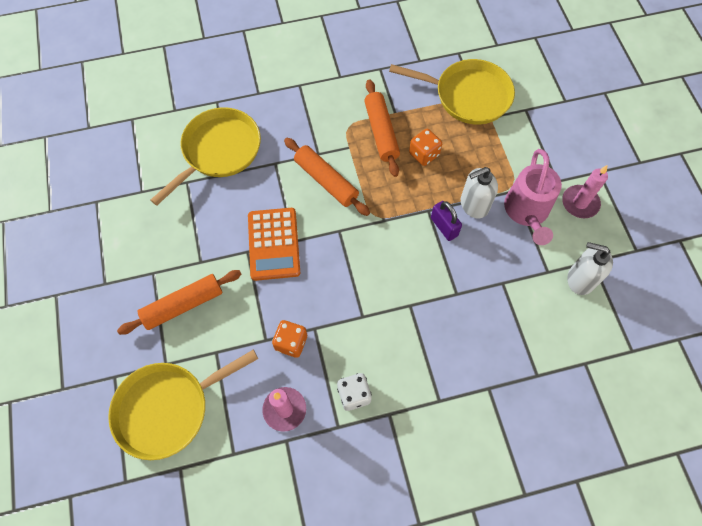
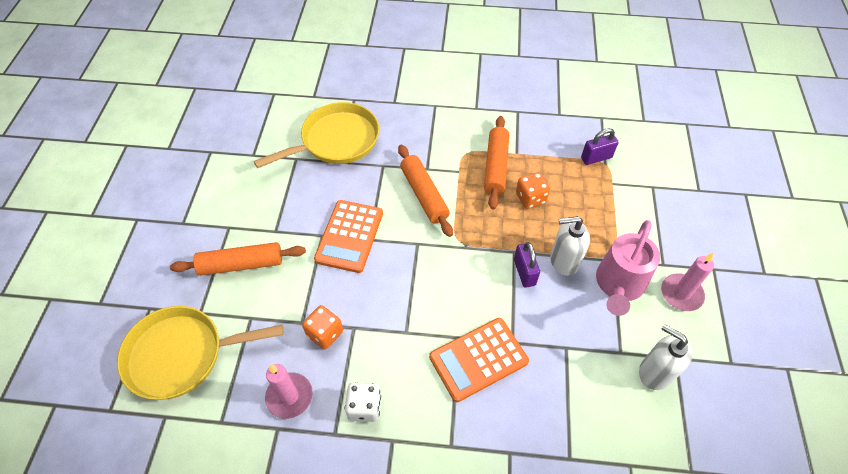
camera: 20 degrees right, 10 degrees down
yellow pan [389,59,515,125] -> purple padlock [581,128,619,165]
none -> orange calculator [429,318,529,402]

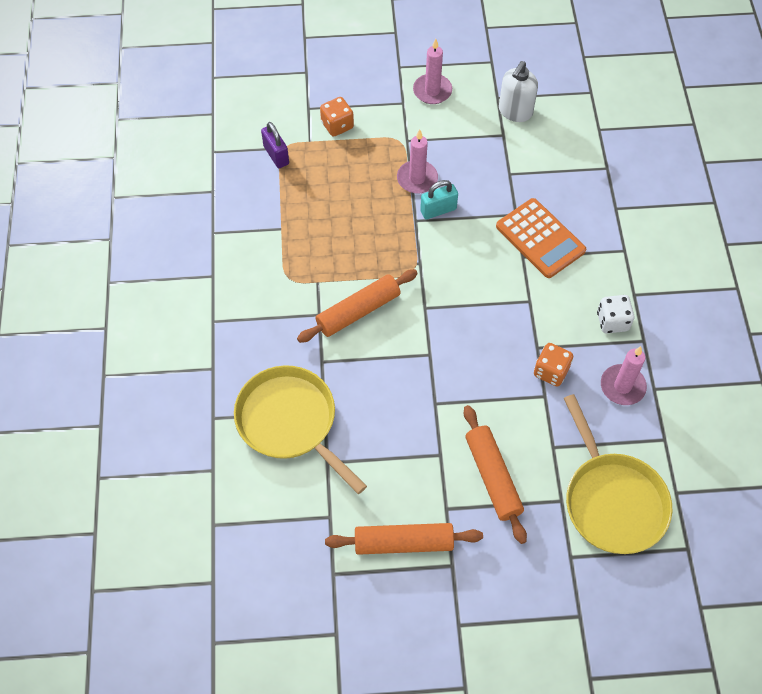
camera: 100 degrees left, 5 degrees up
orange calculator [314,200,383,273] -> none
orange rolling pin [484,116,509,210] -> orange rolling pin moved to [325,523,483,555]
purple padlock [514,242,540,288] -> turquoise padlock [420,180,458,219]
orange dice [516,172,550,209] -> orange dice moved to [320,97,354,137]
white soap dispenser [550,216,590,276] -> pink candle [397,129,438,193]
pink watering can [596,220,660,316] -> none

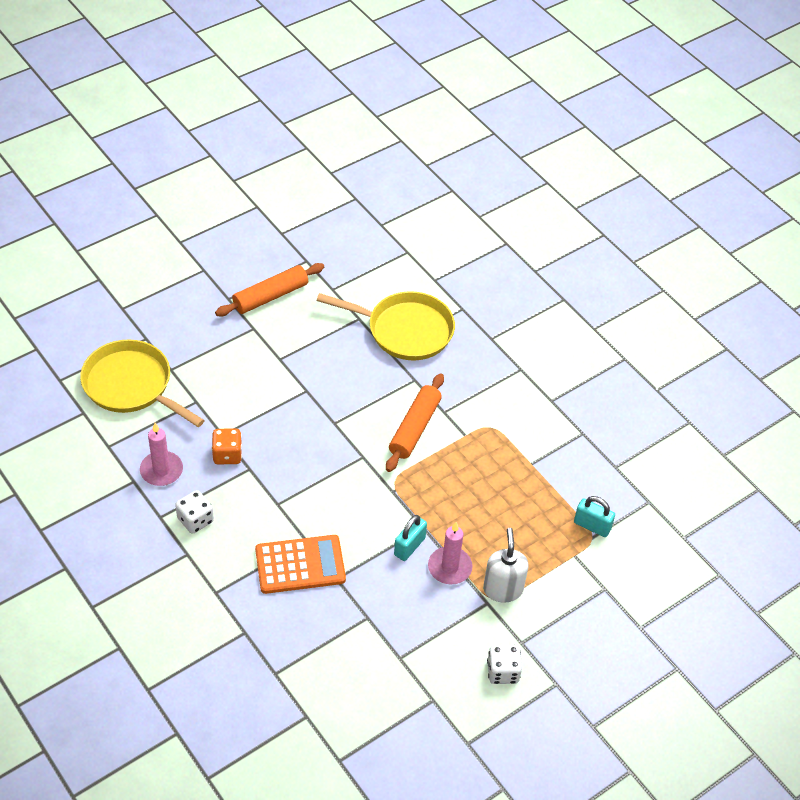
camera: 145 degrees right, 10 degrees down
purple padlock [261,122,289,168] -> turquoise padlock [574,496,615,537]
orange dice [320,97,354,137] -> none
pink candle [413,39,452,104] -> white dice [487,645,522,684]
orange rolling pin [464,405,527,544] -> none
orange calculator [496,198,586,278] -> orange calculator turned 150 degrees clockwise [255,535,346,594]
white soap dispenser [499,61,538,122] -> white soap dispenser moved to [483,528,528,603]

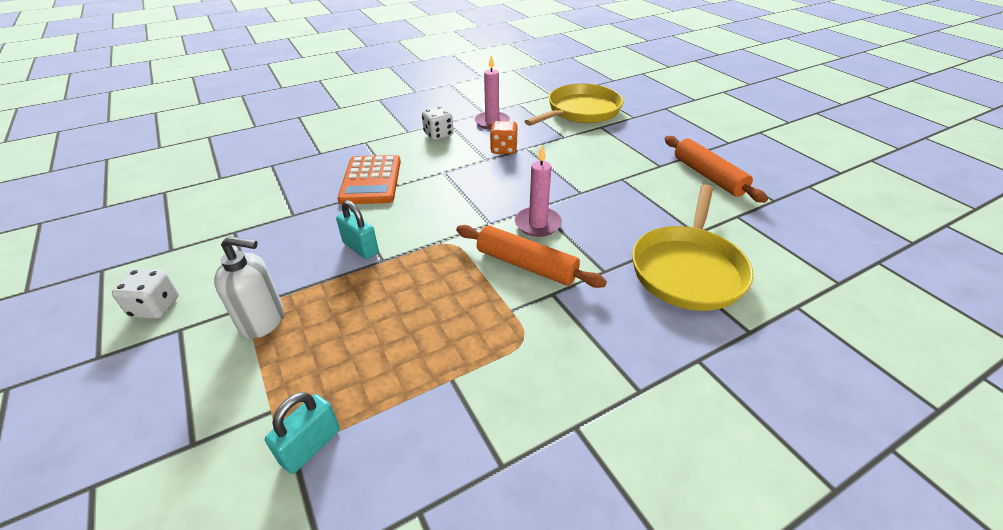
camera: 100 degrees right, 10 degrees down
pink candle [428,522,473,584] -> pink candle moved to [515,145,562,237]

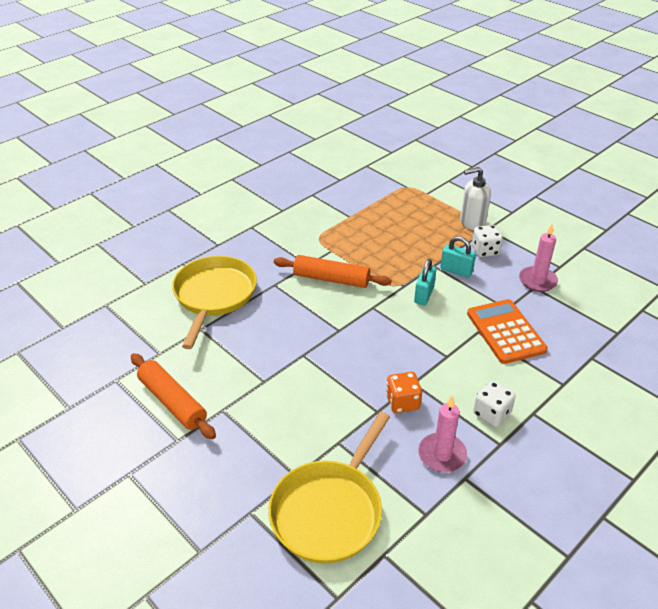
camera: 165 degrees right, 0 degrees up
white dice [112,269,179,319] -> white dice moved to [472,225,503,257]
turquoise padlock [265,392,340,474] -> turquoise padlock moved to [414,259,436,305]
pink candle [515,145,562,237] -> pink candle moved to [519,224,558,292]

